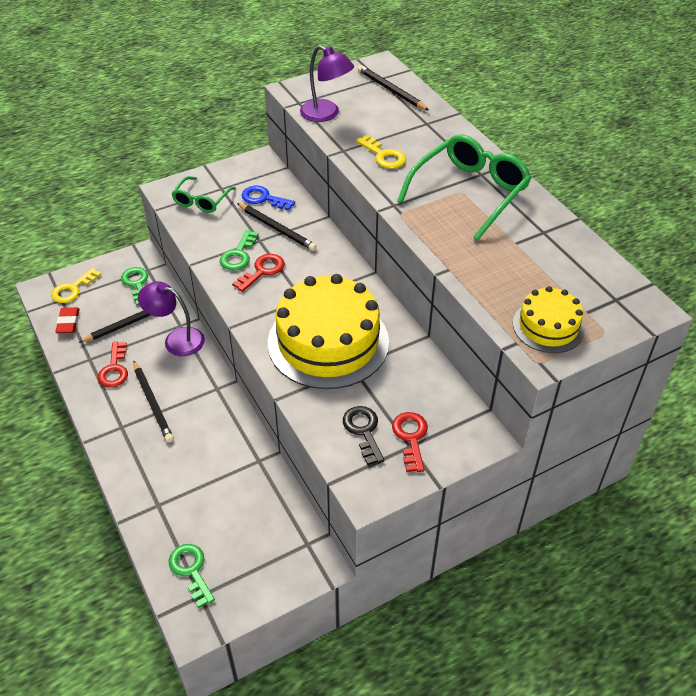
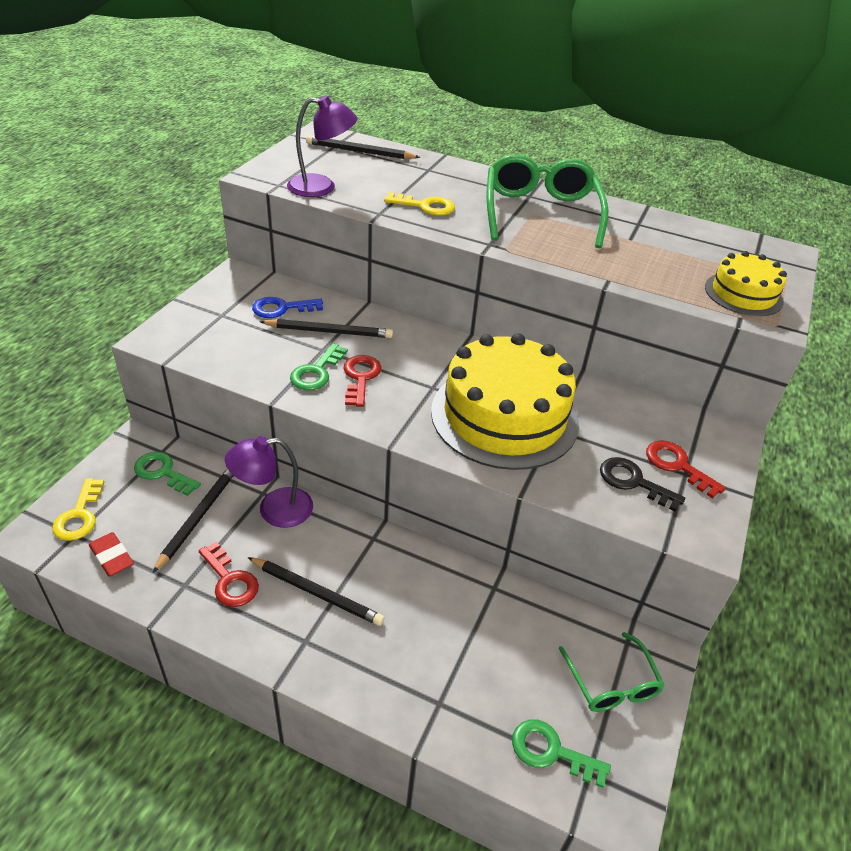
camera: 40 degrees left, 5 degrees down
green glasses [171,176,236,213] -> green glasses moved to [559,632,665,712]
green key [220,230,259,270] -> green key turned 45 degrees clockwise [290,343,348,390]

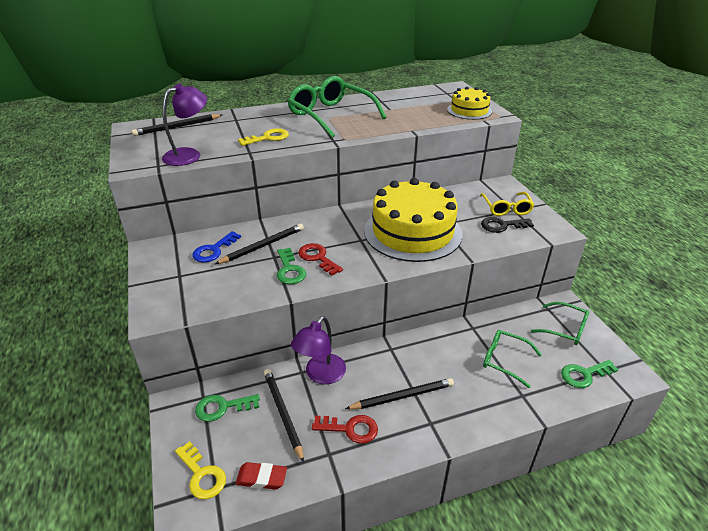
camera: 40 degrees left, 5 degrees down
red key [646,440,726,499] -> yellow glasses [480,192,534,216]
none -> green glasses [483,330,542,388]

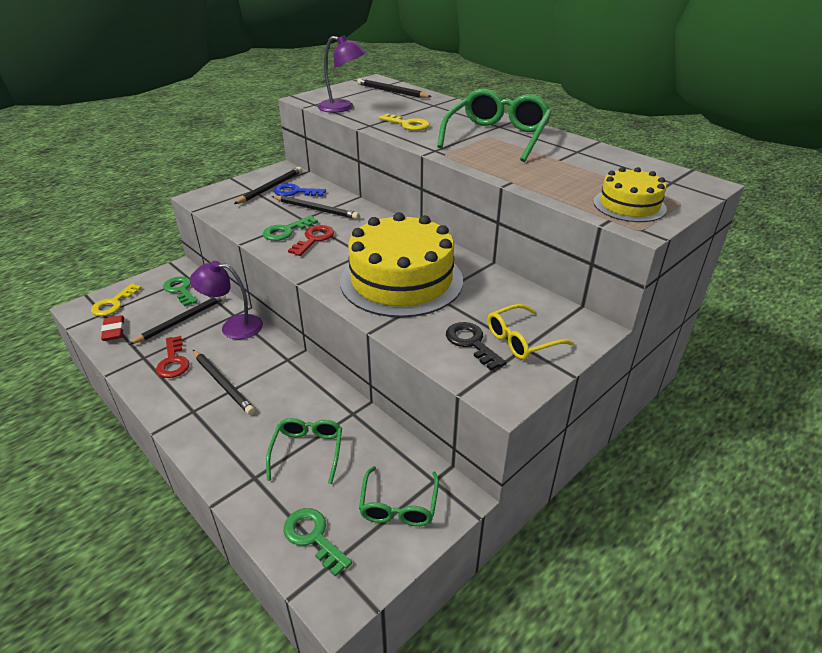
camera: 65 degrees right, 0 degrees up
none -> black pencil [234,167,302,204]

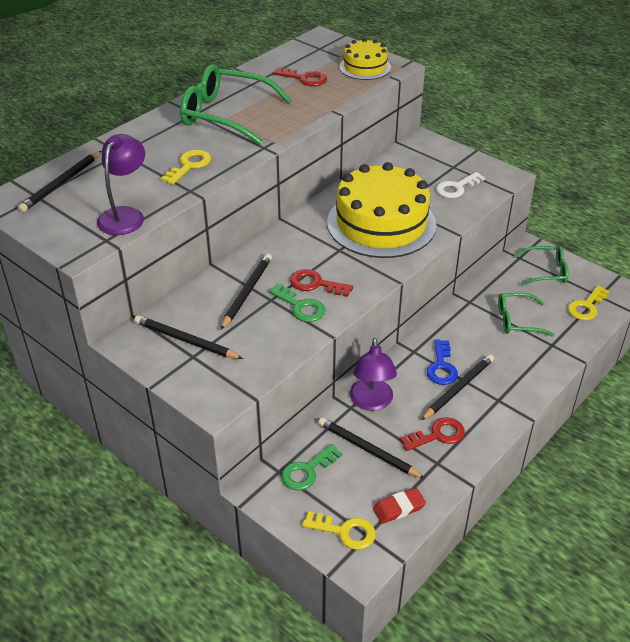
camera: 95 degrees left, 5 degrees up
blue key [274,183,326,197] -> blue key moved to [427,340,458,385]
green key [284,508,352,577] -> yellow key [568,285,610,320]
black key [446,322,507,371] -> white key [436,172,485,198]
yellow glasses [488,304,574,360] -> none
none -> red key [274,67,327,86]

